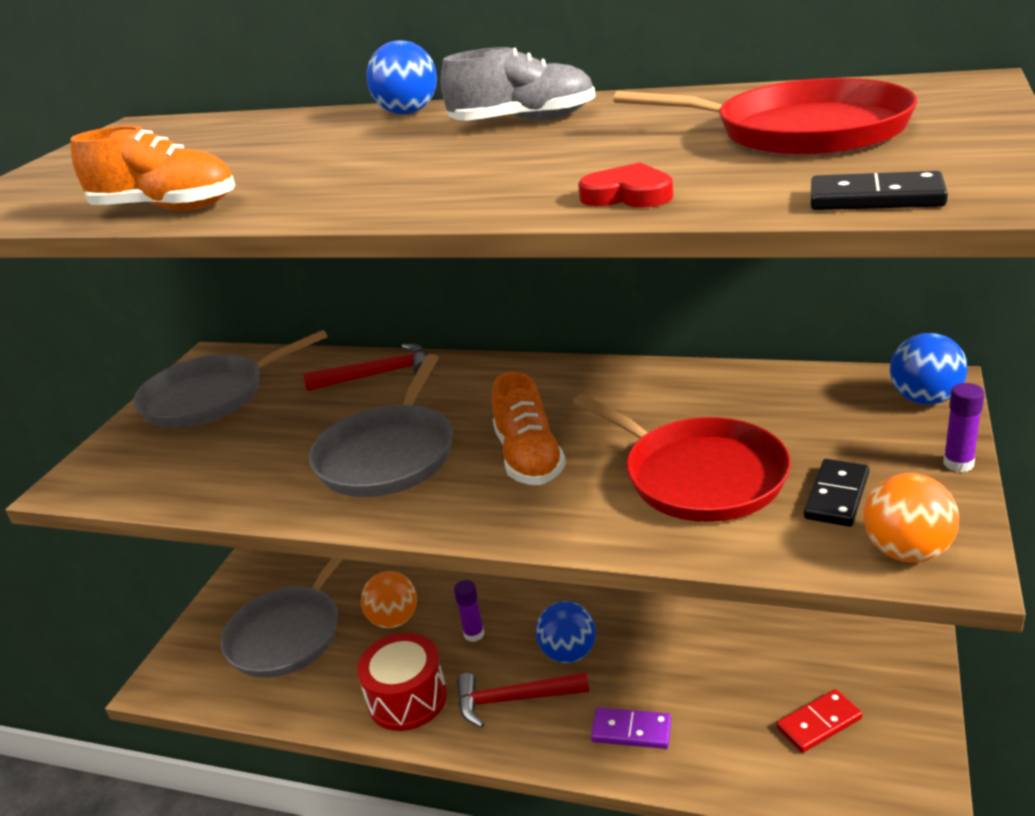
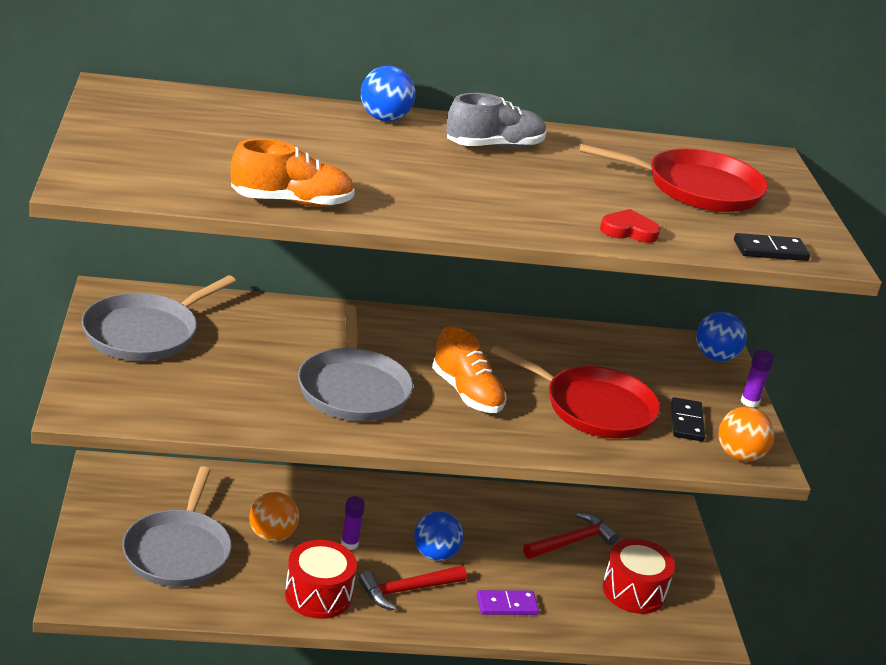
camera: 30 degrees left, 0 degrees up
red hammer [303,344,432,391] -> red hammer moved to [523,513,619,559]
red domino [776,689,862,753] -> red drum [602,539,675,614]

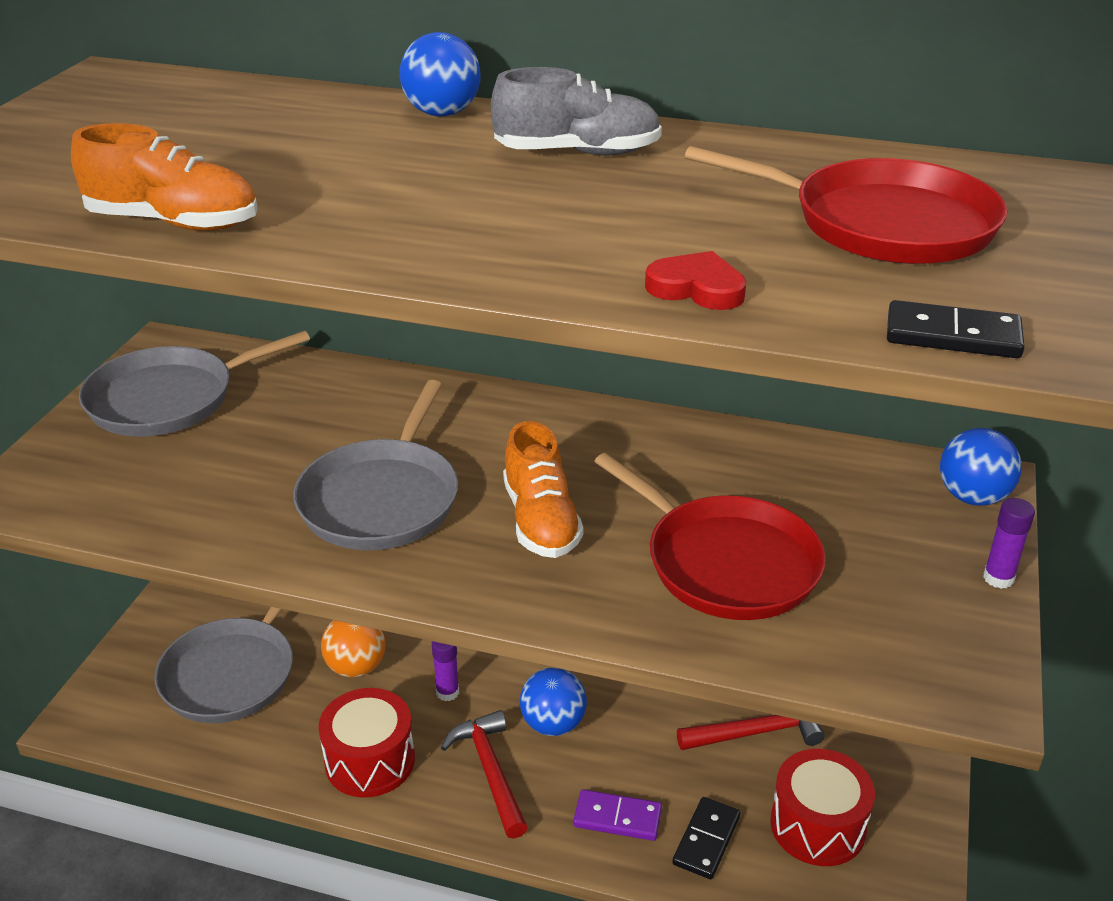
camera: 25 degrees right, 5 degrees up
red hammer [359,565,467,610] -> red hammer turned 75 degrees clockwise [441,710,528,839]
black domino [671,397,705,441] -> black domino moved to [672,797,740,879]
orange ball [718,407,775,462] -> none

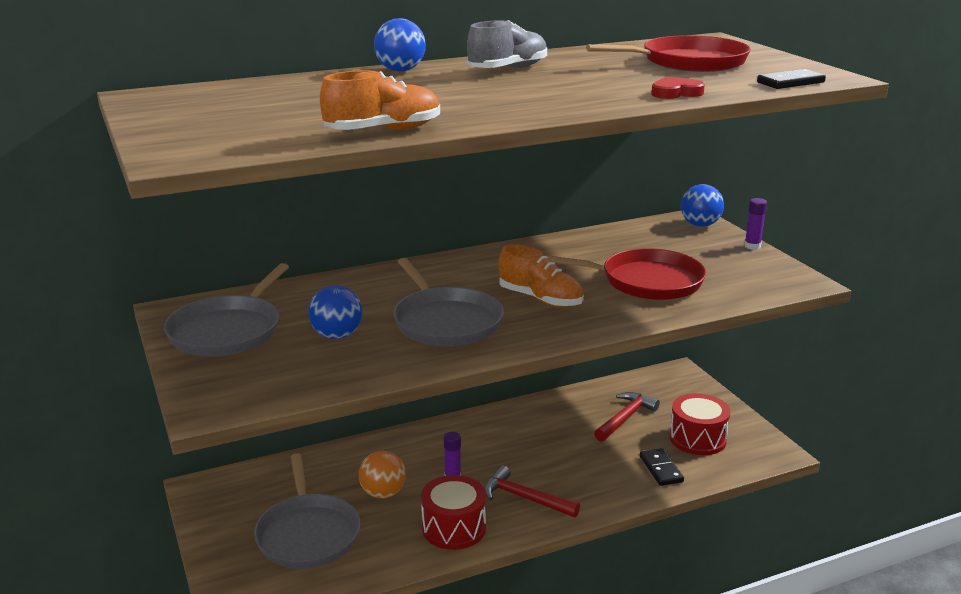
camera: 40 degrees left, 10 degrees down
blue ball [520,668,587,736] -> blue ball moved to [308,285,363,339]
purple domino [573,789,662,841] -> none

